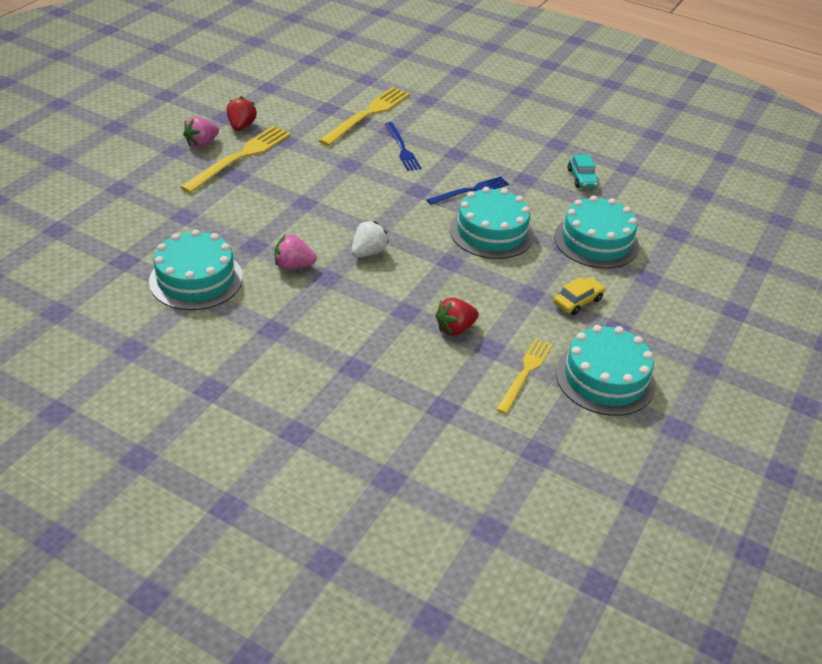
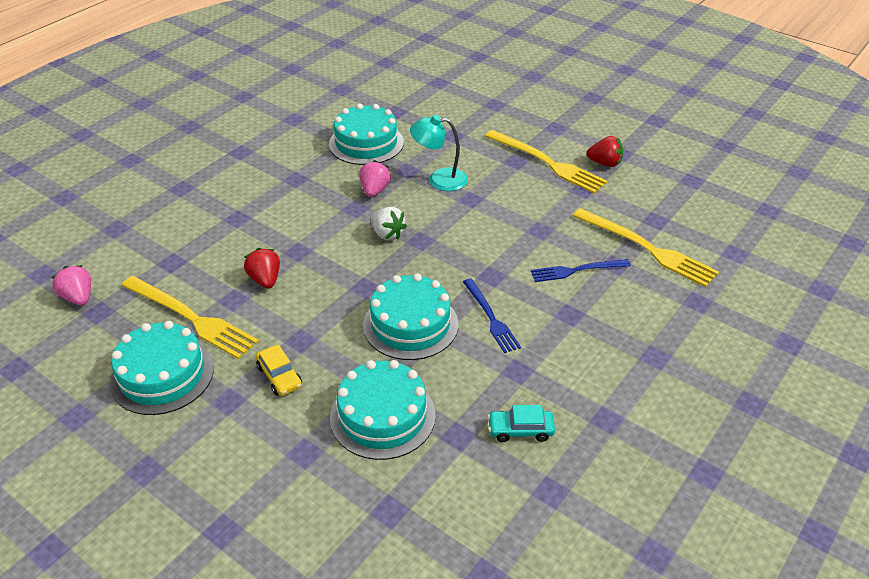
camera: 100 degrees right, 0 degrees up
pink strawberry [183,116,219,148] -> pink strawberry moved to [51,265,91,306]
yellow fork [496,339,552,414] -> yellow fork [121,276,259,359], size x1.60
none -> turquoise lamp [410,115,468,191]

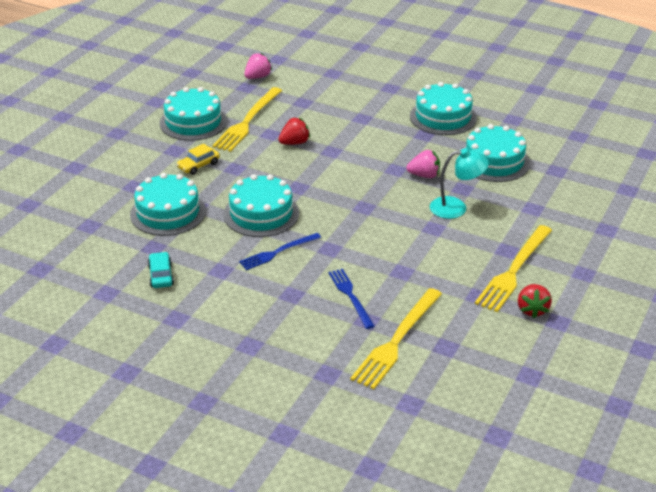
camera: 80 degrees right, 5 degrees down
white strawberry [371,207,407,240] -> none
turquoise lamp [410,115,468,191] -> turquoise lamp turned 90 degrees clockwise [430,148,489,219]
none -> turquoise cake [410,82,477,135]

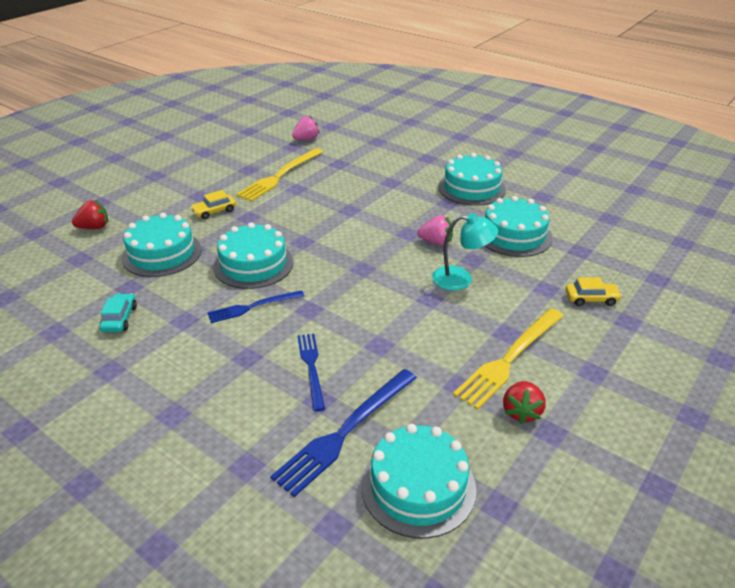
camera: 10 degrees right, 0 degrees up
turquoise cake [160,87,227,141] -> turquoise cake moved to [361,424,476,538]
red strawberry [278,118,310,145] -> red strawberry moved to [72,200,108,229]
yellow fork [350,288,442,390] -> blue fork [270,369,417,497]
none -> yellow car [565,277,622,306]

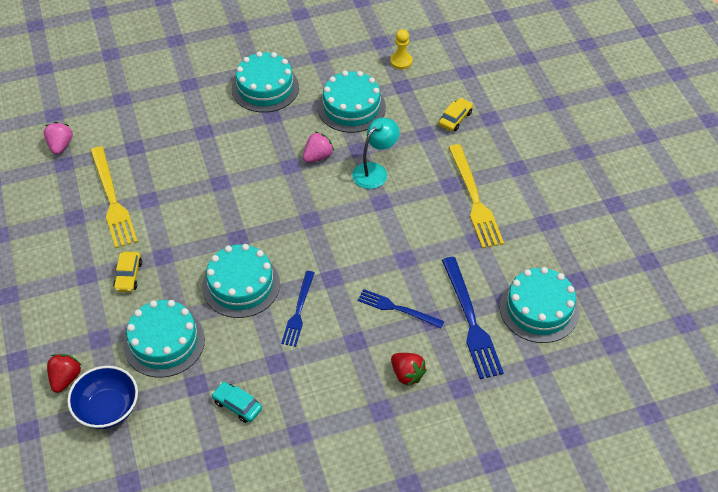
camera: 55 degrees left, 15 degrees up
red strawberry [503,381,546,424] -> red strawberry moved to [391,353,427,386]
none -> blue bowl [67,366,138,429]
none -> yellow pawn [390,29,413,70]

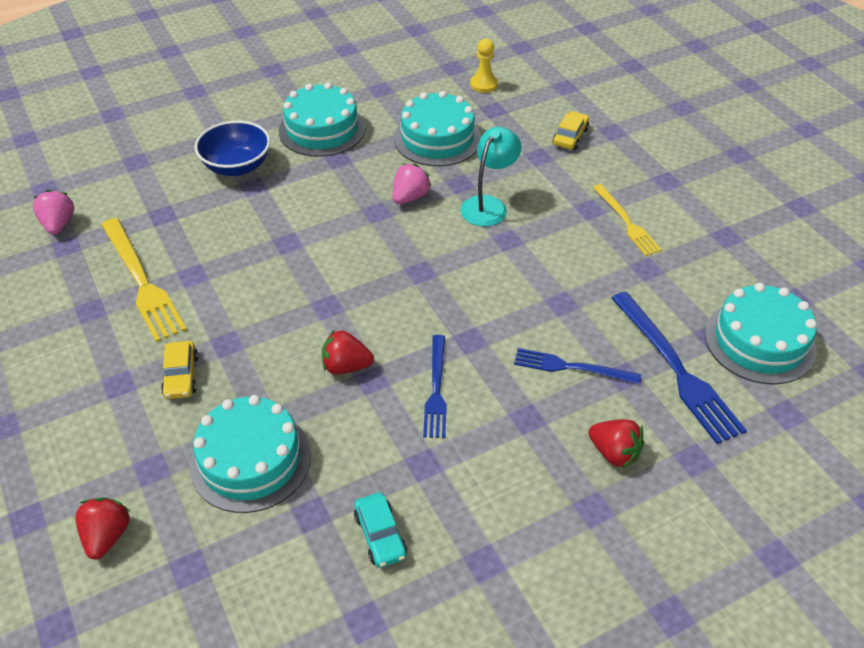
camera: 10 degrees left, 5 degrees down
blue bowl [67,366,138,429] -> blue bowl moved to [195,121,270,176]
turquoise cake [202,244,280,318] -> red strawberry [322,329,374,375]
turquoise car [211,382,262,423] -> turquoise car turned 135 degrees counterclockwise [354,492,407,568]
yellow fork [448,144,504,248] -> yellow fork [593,184,662,256], size x0.63

